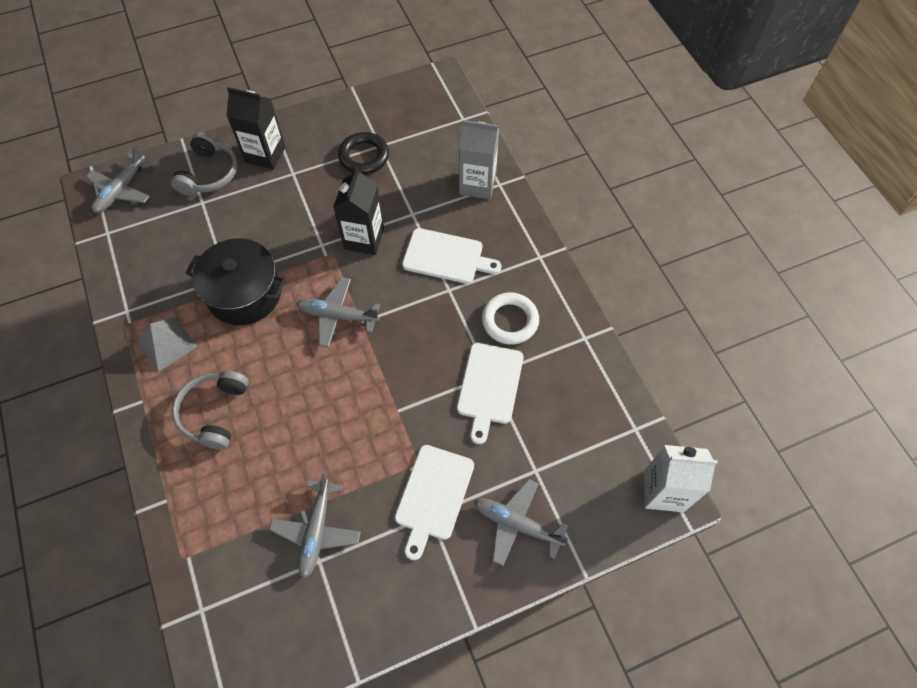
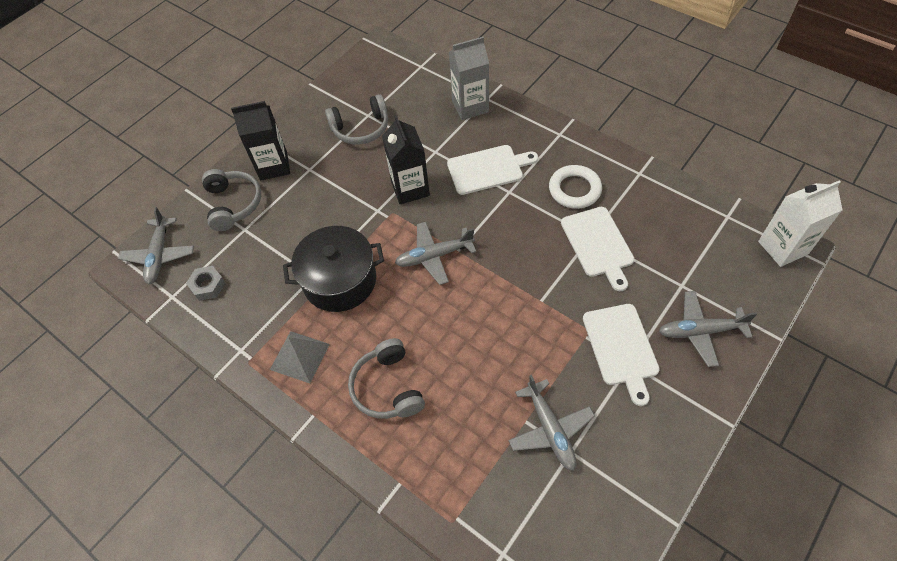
camera: 25 degrees left, 5 degrees down
black ring [338,132,389,174] -> grey headphones [325,94,388,144]
none -> grey nut [186,266,226,301]

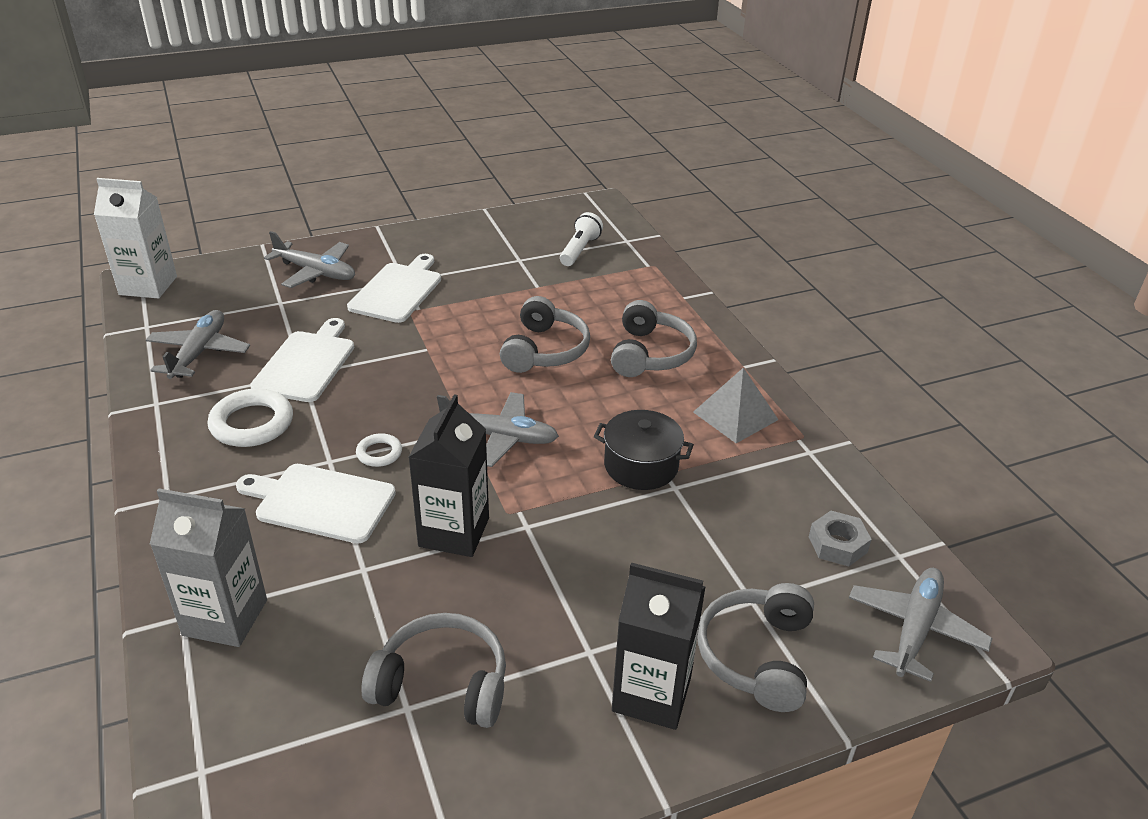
camera: 155 degrees left, 20 degrees down
black pot [283,226,384,312] -> black pot [594,410,694,490], size x0.66
grey plane [508,375,595,471] -> grey plane moved to [146,310,250,379]
none -> white ring [356,433,402,467]
none -> grey headphones [500,296,590,373]
none -> white flashlight [560,212,603,266]

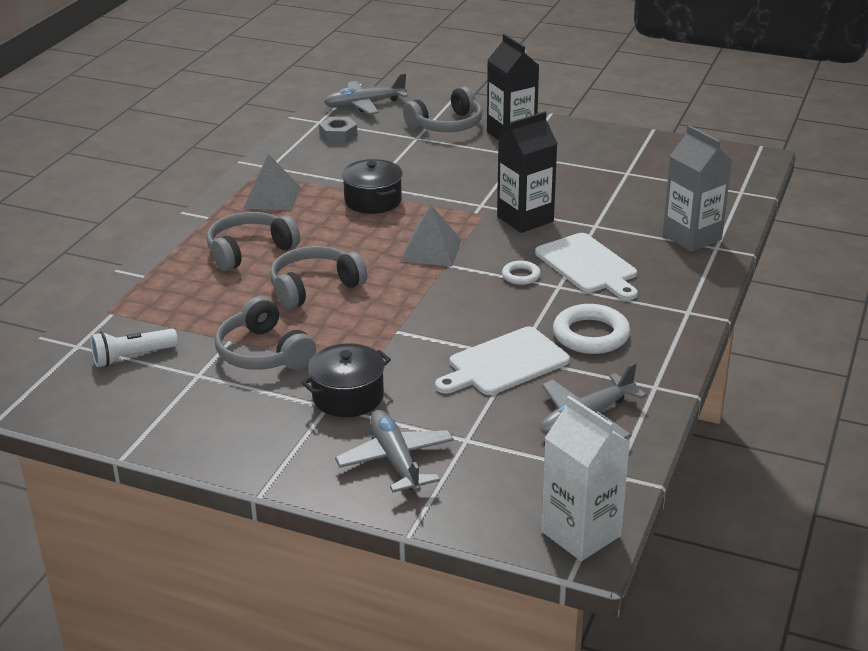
camera: 135 degrees left, 5 degrees down
white cutting board [347,254,441,323] -> black pot [301,343,391,417]
grey headphones [362,613,506,728] -> grey headphones moved to [215,296,316,370]
grey plane [437,392,559,467] -> grey pyramid [400,205,462,266]

